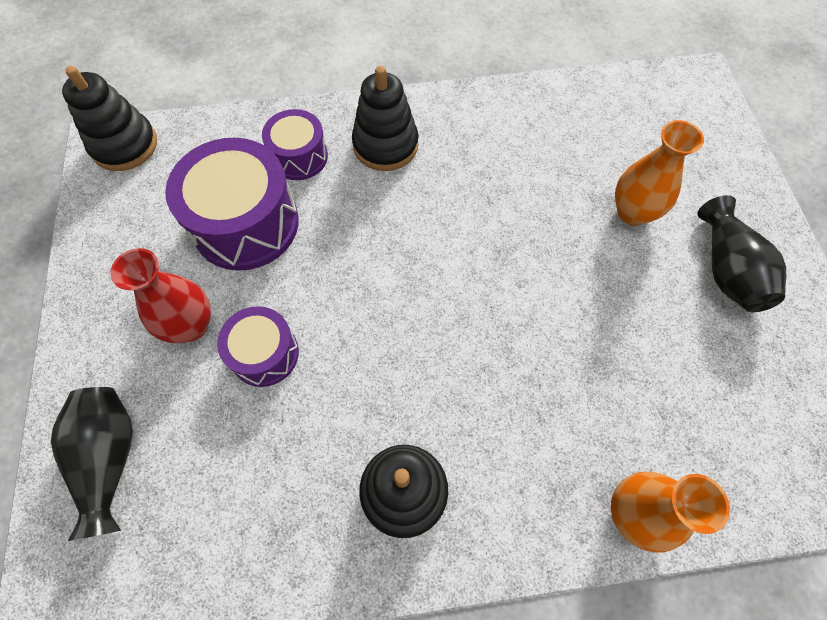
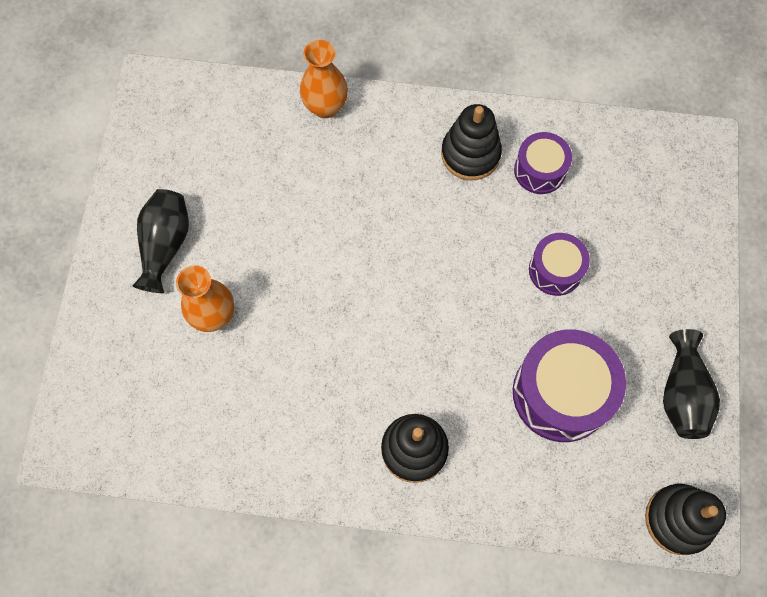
camera: 165 degrees left, 5 degrees up
black vase [51,387,133,541] -> black vase moved to [663,329,720,439]
red vase [110,248,211,343] -> none
purple drum [262,109,328,180] -> purple drum moved to [514,132,572,194]

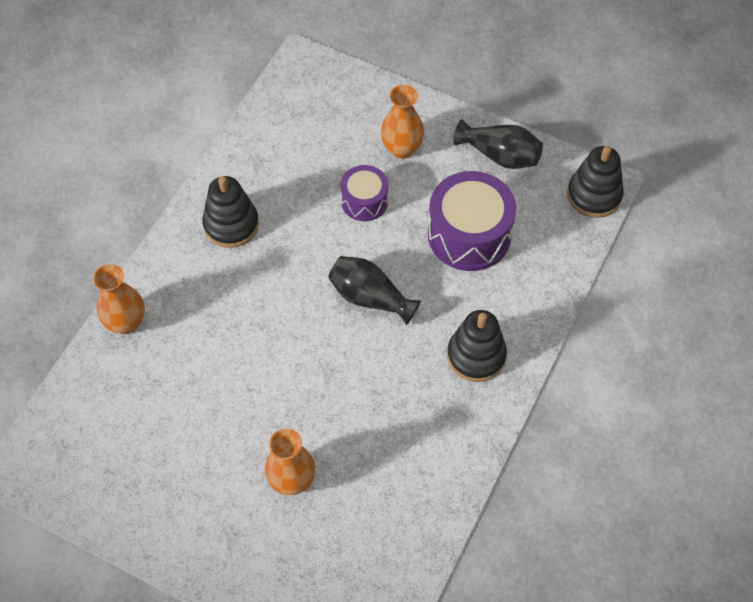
camera: 70 degrees left, 10 degrees down
black vase [133,189,189,293] -> black vase moved to [328,256,421,325]
purple drum [514,132,572,194] -> none
none -> orange vase [381,85,424,159]

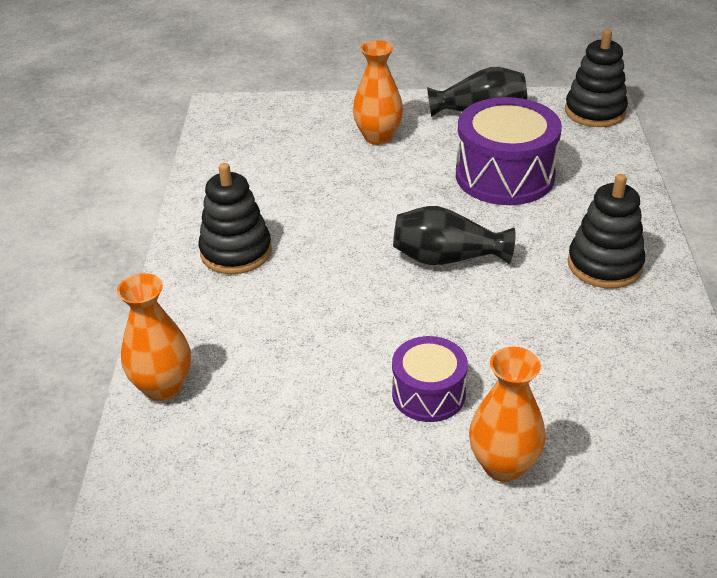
camera: 25 degrees left, 20 degrees down
purple drum [340,165,389,221] -> purple drum moved to [392,336,468,422]

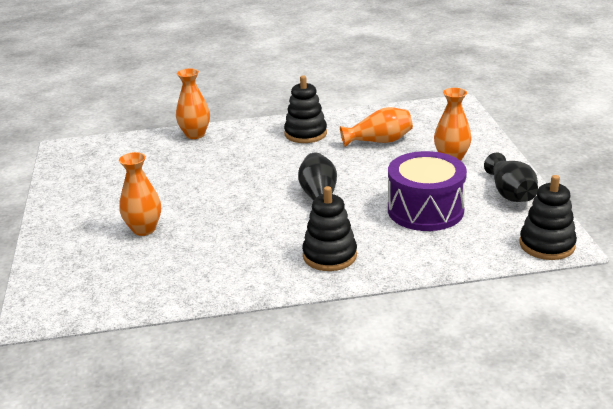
camera: 80 degrees right, 10 degrees down
purple drum [392,336,468,422] -> none
none -> orange vase [340,107,413,147]

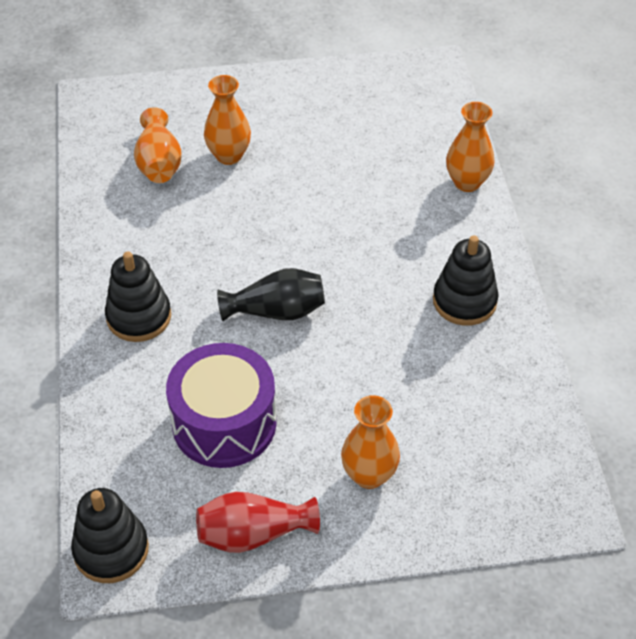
camera: 90 degrees right, 20 degrees up
orange vase [340,107,413,147] -> orange vase moved to [134,107,182,183]
black vase [484,152,538,202] -> red vase [196,492,320,553]

